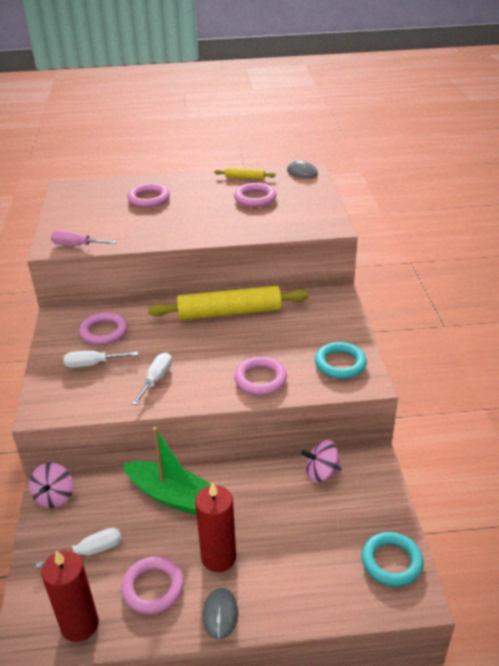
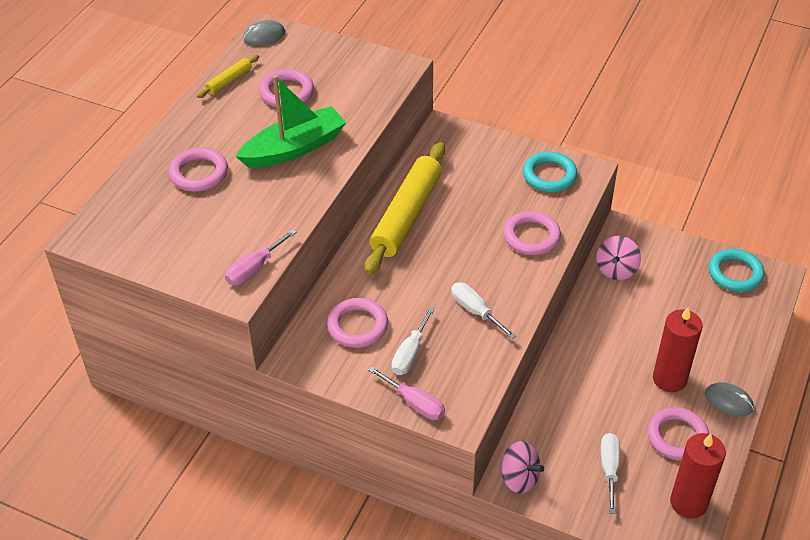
camera: 60 degrees left, 10 degrees up
green boat [122,427,211,515] -> green boat moved to [236,75,346,168]
none -> pink screwdriver [368,366,445,420]

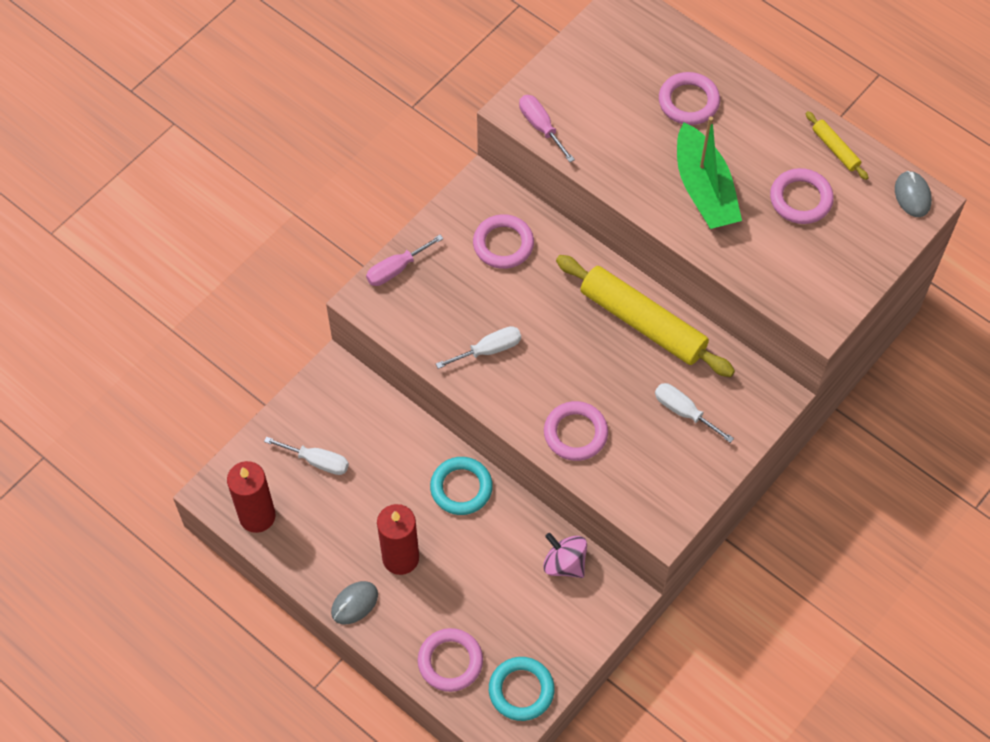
camera: 105 degrees right, 15 degrees up
white screwdriver [391,307,435,375] -> white screwdriver moved to [655,383,734,443]
pink spinning top [499,441,544,494] -> none
turquoise ring [523,152,577,192] -> turquoise ring moved to [430,457,493,515]
pink ring [647,407,709,461] -> pink ring moved to [418,628,483,692]

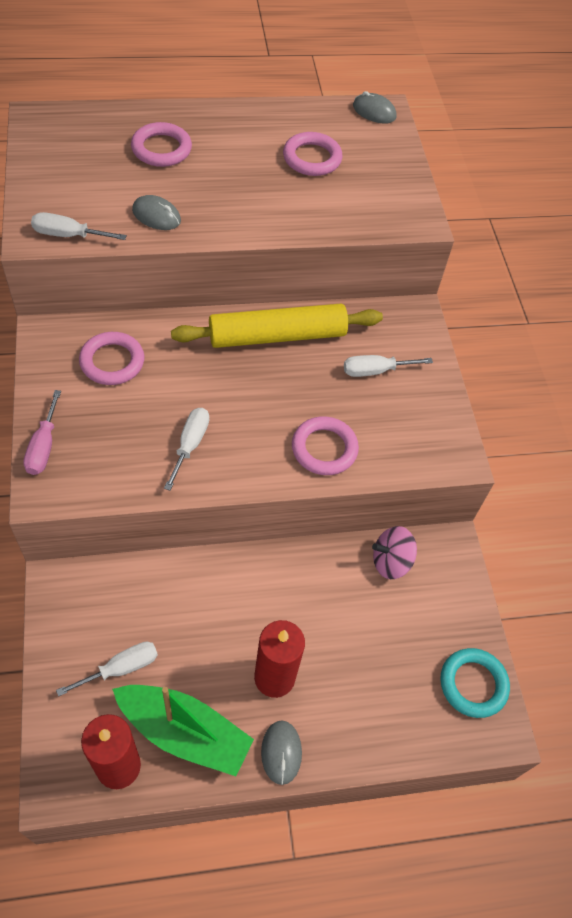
camera: 55 degrees left, 5 degrees down
pink ring [418,628,483,692] -> none
turquoise ring [430,457,493,515] -> none
pink screwdriver [519,95,575,162] -> white screwdriver [31,212,127,240]
green boat [677,116,742,229] -> green boat moved to [112,685,254,776]
yellow rolling pin [806,111,869,180] -> none
none -> grey mouse [132,195,181,230]

